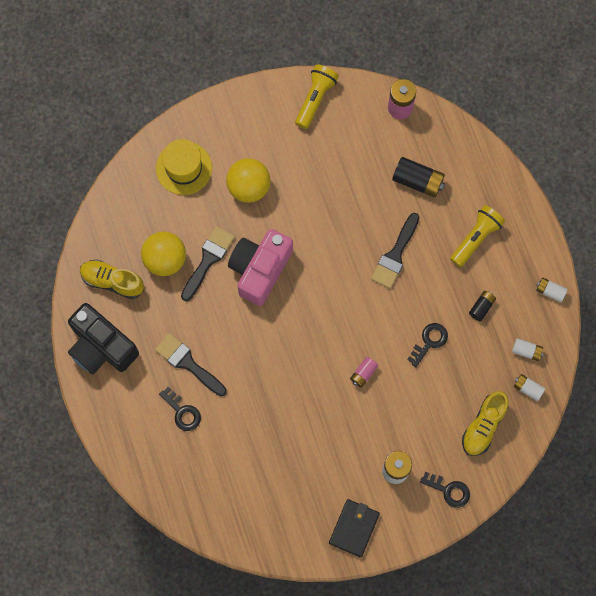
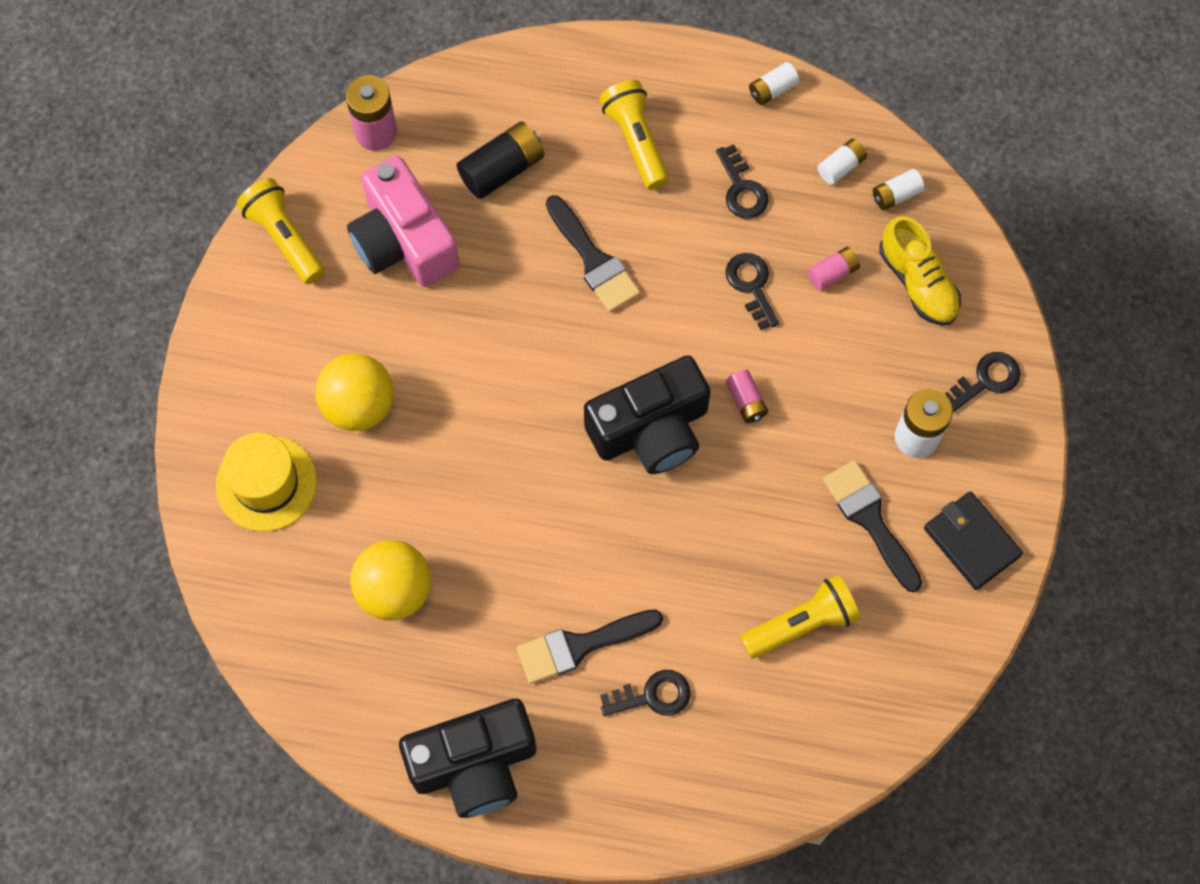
camera: 60 degrees left, 5 degrees down
yellow shoe [80,260,144,299] -> none
black brush [181,226,235,302] -> black brush moved to [823,460,922,593]
pink camera [228,229,293,306] -> pink camera moved to [347,156,460,287]
black battery [469,291,496,321] -> black key [716,144,769,219]
none -> black camera [584,355,711,474]
none -> yellow flashlight [740,575,860,659]
none -> pink battery [808,247,860,291]

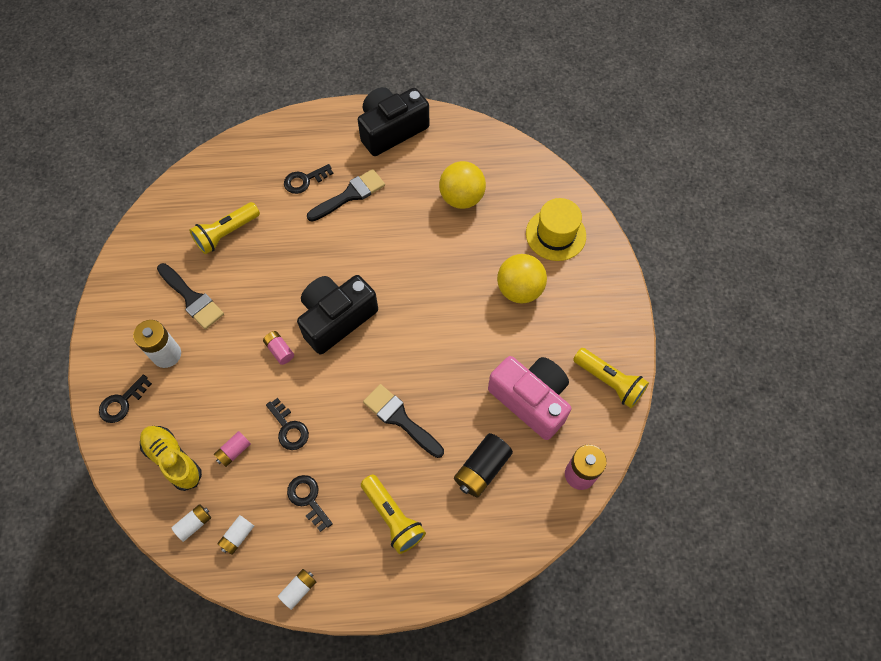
camera: 165 degrees right, 5 degrees down
black wallet [924,491,1023,590] -> none

